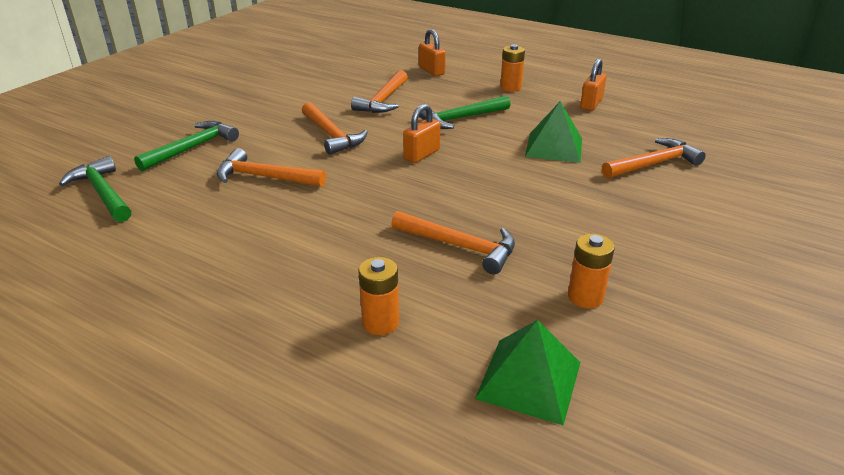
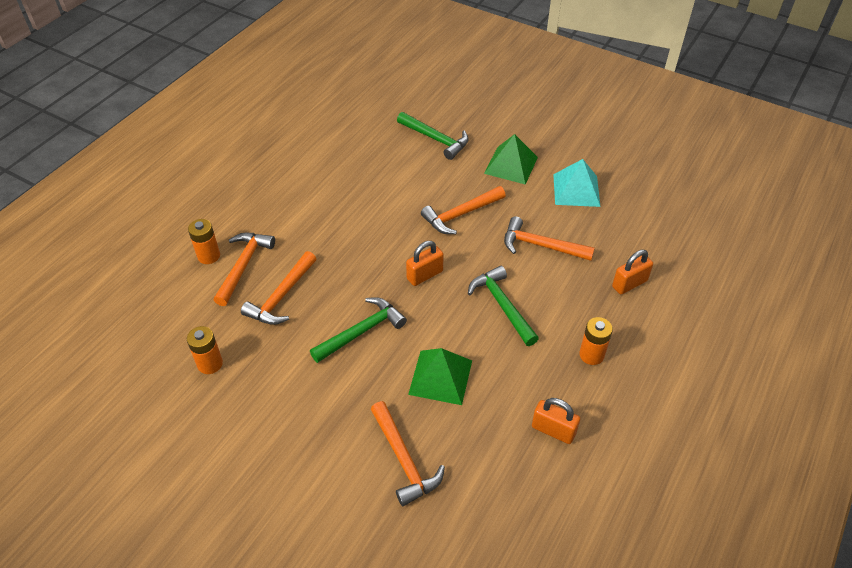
camera: 90 degrees right, 15 degrees up
green hammer [59,156,131,222] -> green hammer moved to [310,297,407,363]
orange hammer [217,148,326,187] -> orange hammer moved to [214,233,275,306]
orange padlock [403,104,441,163] -> orange padlock turned 75 degrees counterclockwise [406,241,444,286]
green pyramid [475,320,581,426] -> green pyramid moved to [484,134,538,185]
none -> turquoise pyramid [553,159,600,207]

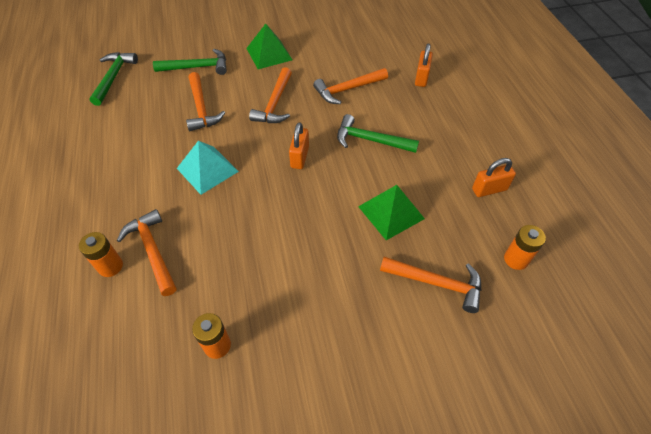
camera: 45 degrees left, 5 degrees up
orange hammer [241,251,316,325] -> orange hammer moved to [186,72,225,131]
green hammer [310,297,407,363] -> green hammer moved to [89,52,138,106]
turquoise pyramid [553,159,600,207] -> turquoise pyramid moved to [177,141,239,195]
orange battery [579,317,613,365] -> orange battery moved to [504,225,546,270]

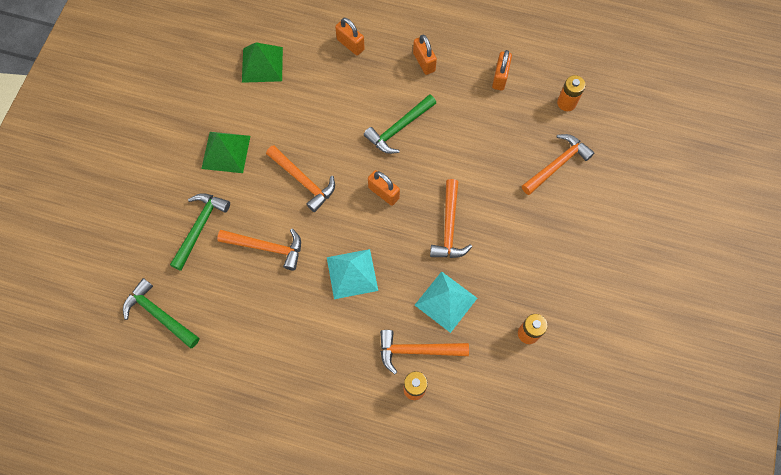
camera: 60 degrees left, 15 degrees up
orange hammer [313,68,388,104] -> orange hammer moved to [430,179,472,258]
green pyramid [358,185,425,240] -> green pyramid moved to [242,42,283,83]
none -> orange padlock [413,35,437,75]
none -> turquoise pyramid [415,271,477,333]

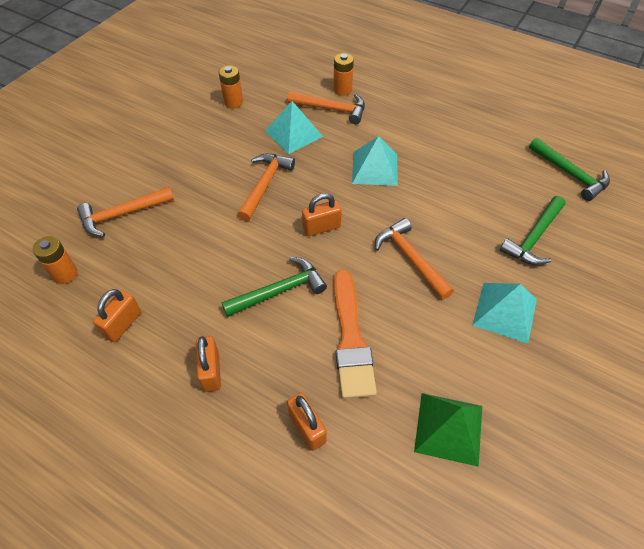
camera: 165 degrees left, 15 degrees down
green pyramid [201,132,250,173] -> turquoise pyramid [472,283,537,344]
orange hammer [217,229,301,270] -> none
orange padlock [368,170,400,206] -> orange padlock turned 75 degrees counterclockwise [302,193,342,236]
none -> orange brush [334,269,377,399]

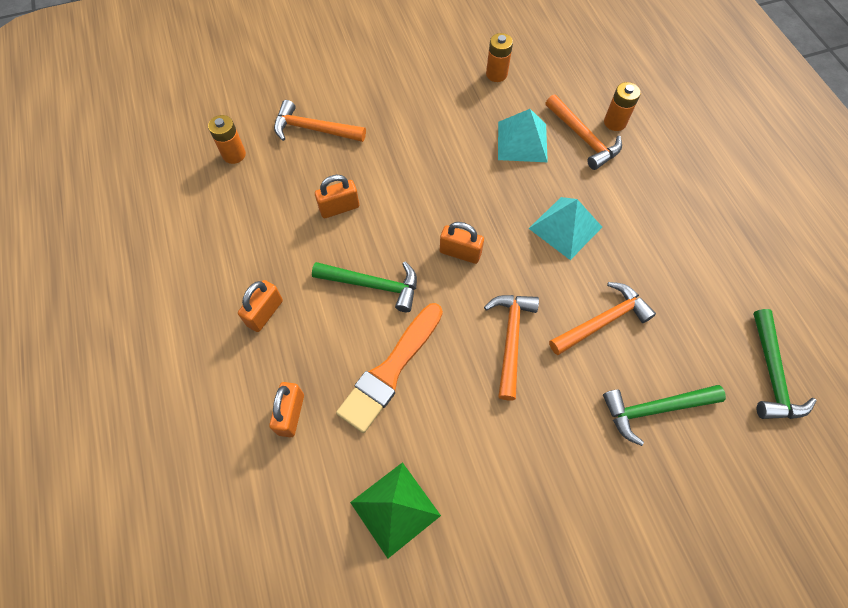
camera: 40 degrees right, 10 degrees up
orange padlock [93,289,141,342] -> orange padlock moved to [315,175,359,218]
orange hammer [237,154,295,221] -> orange hammer moved to [549,282,656,355]
turquoise pyramid [472,283,537,344] -> none

